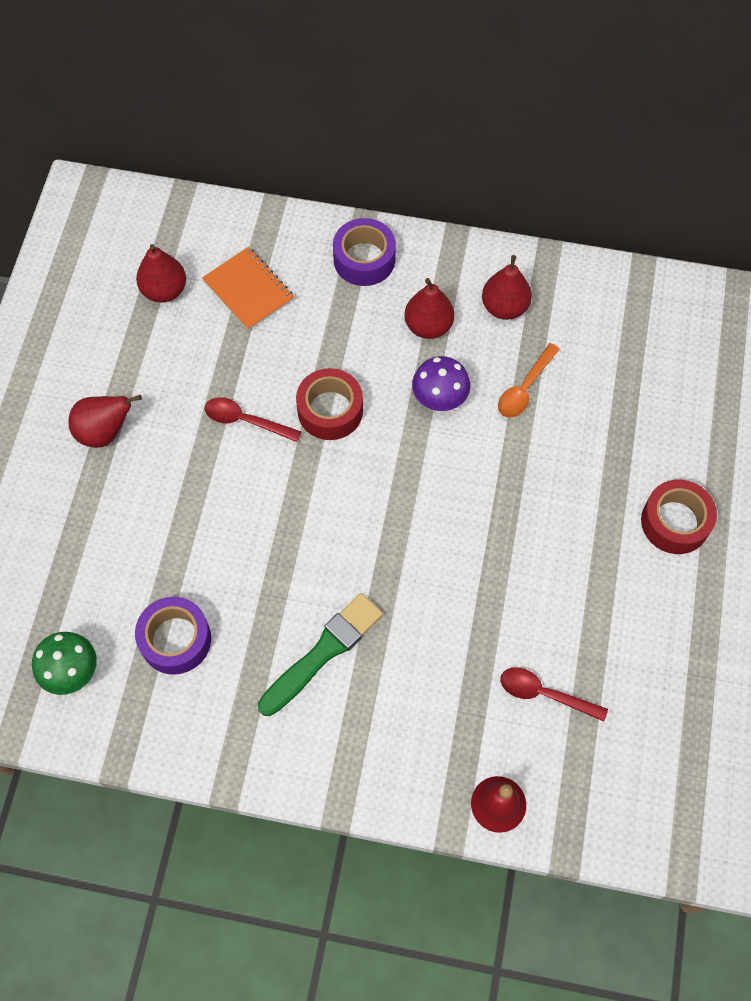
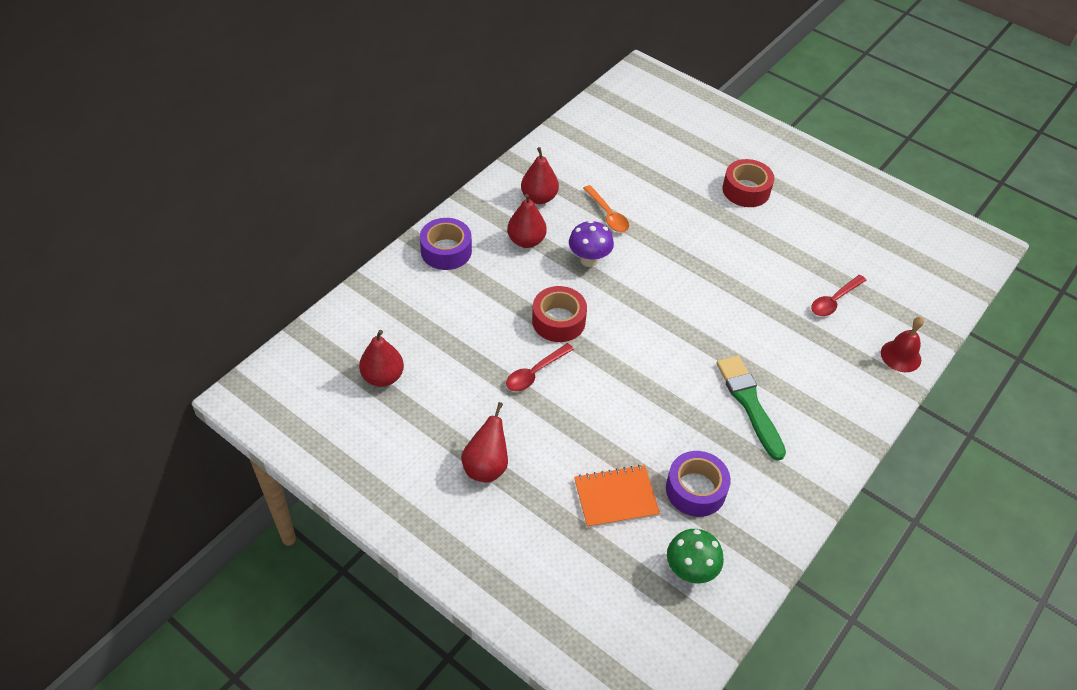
camera: 65 degrees left, 15 degrees down
orange notebook [202,247,294,331] -> orange notebook moved to [574,465,660,528]

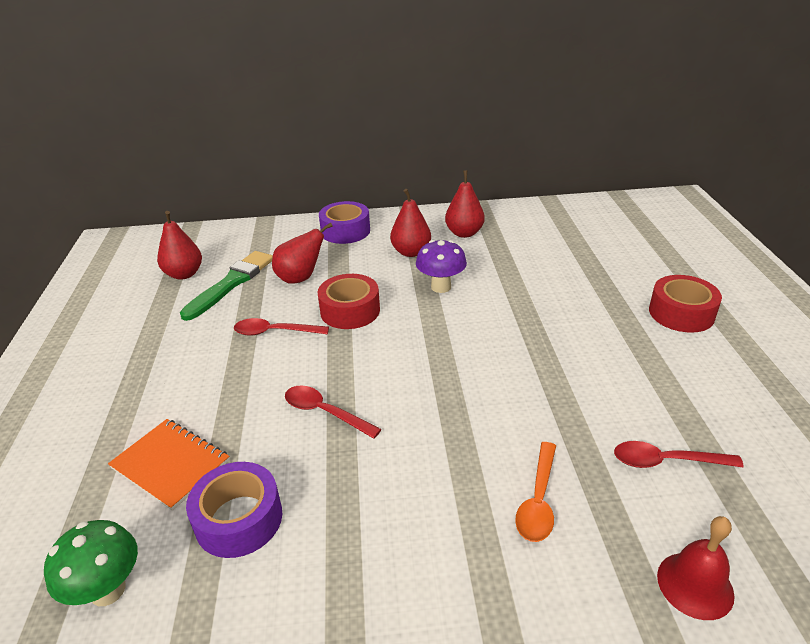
camera: 50 degrees right, 15 degrees down
red pear [461,402,508,483] -> red pear moved to [272,223,333,284]
orange spoon [583,185,629,232] -> orange spoon moved to [515,442,556,542]
green brush [716,356,786,461] -> green brush moved to [180,251,273,321]
none -> red spoon [285,386,382,439]

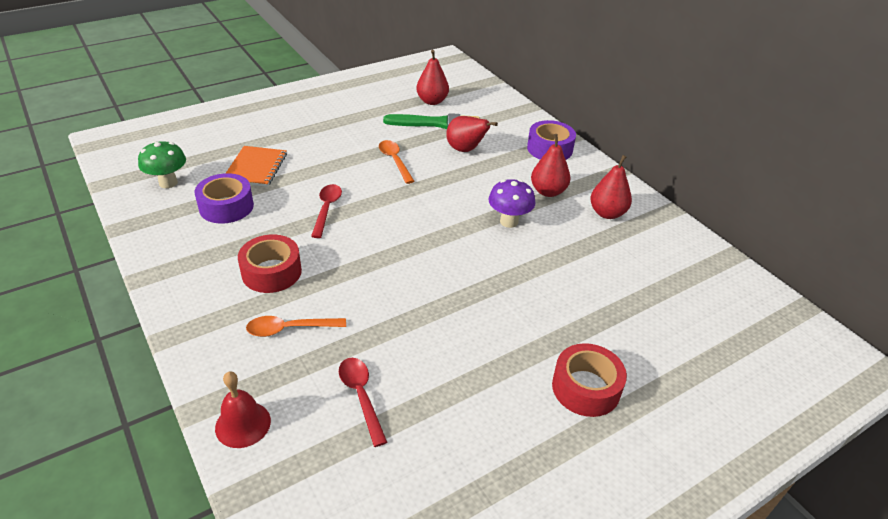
camera: 60 degrees right, 5 degrees up
red spoon [234,318,329,336] -> orange spoon [379,140,414,184]
red tape [317,274,380,329] -> red tape moved to [238,235,302,293]

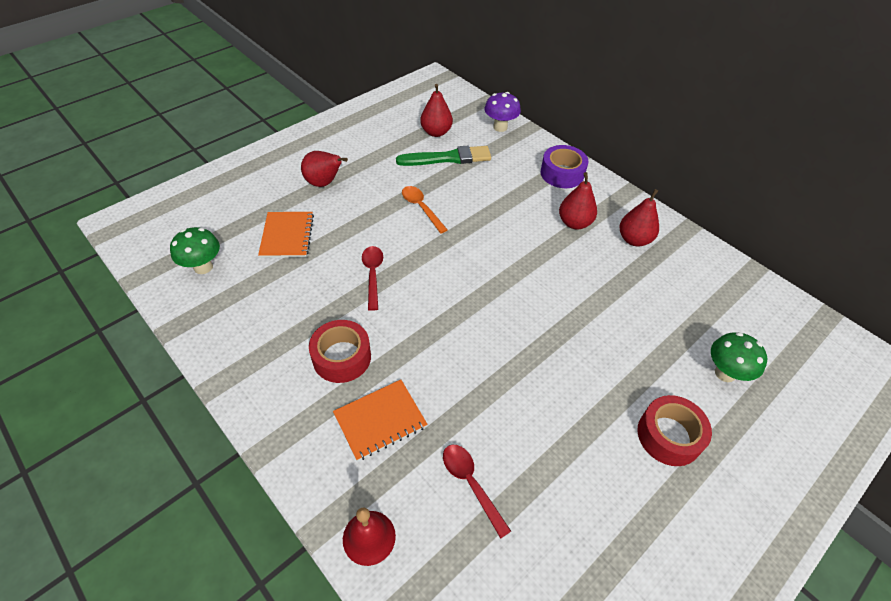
camera: 10 degrees left, 10 degrees up
purple tape [195,173,254,224] -> none
orange spoon [246,316,346,337] -> orange notebook [333,380,427,461]
red pear [446,116,498,152] -> red pear moved to [301,151,348,187]
purple mushroom [488,179,536,228] -> purple mushroom moved to [484,92,521,132]
none -> green mushroom [711,332,767,382]

